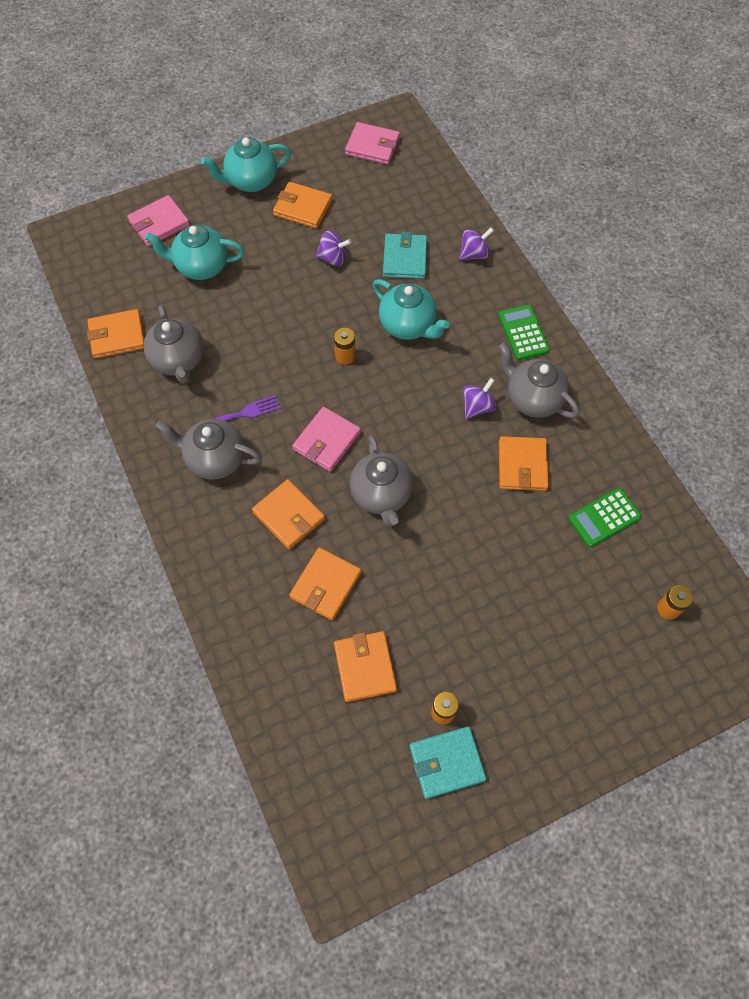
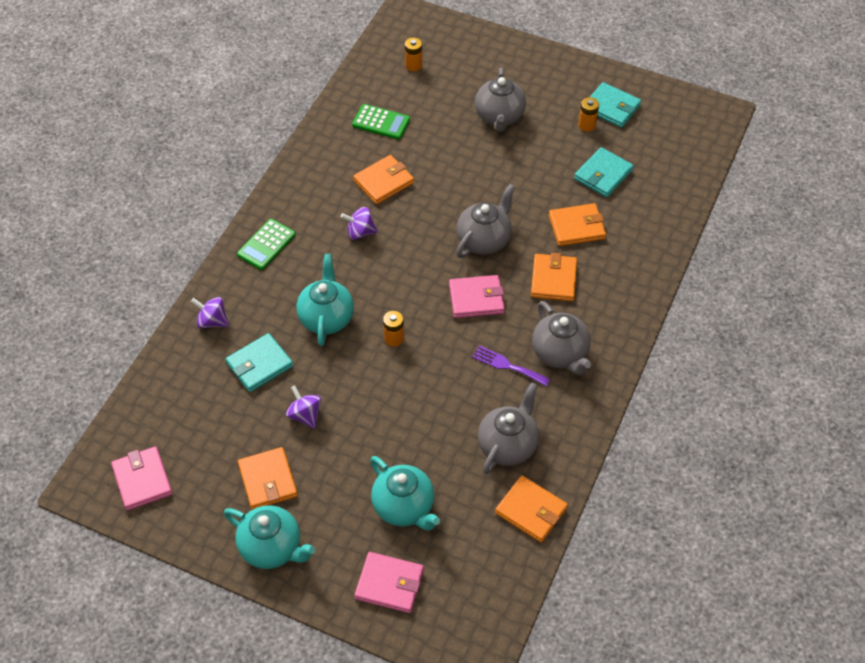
camera: 130 degrees left, 10 degrees down
orange wallet [334,631,397,702] -> turquoise wallet [574,147,634,197]
grey teapot [498,343,580,418] -> grey teapot moved to [475,67,526,132]

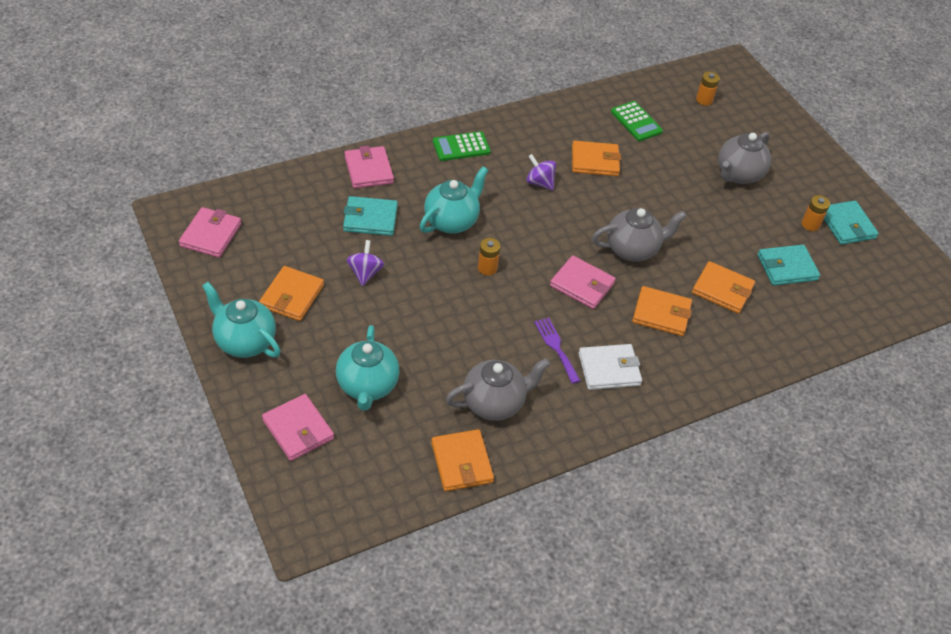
camera: 35 degrees right, 5 degrees down
purple spinning top [191,297,229,328] -> pink wallet [345,146,394,188]
turquoise teapot [224,505,315,569] -> turquoise teapot turned 150 degrees clockwise [202,282,281,358]
orange wallet [531,253,577,301] -> orange wallet turned 60 degrees clockwise [632,286,692,336]
grey teapot [532,301,591,375] -> white wallet [579,344,642,390]

